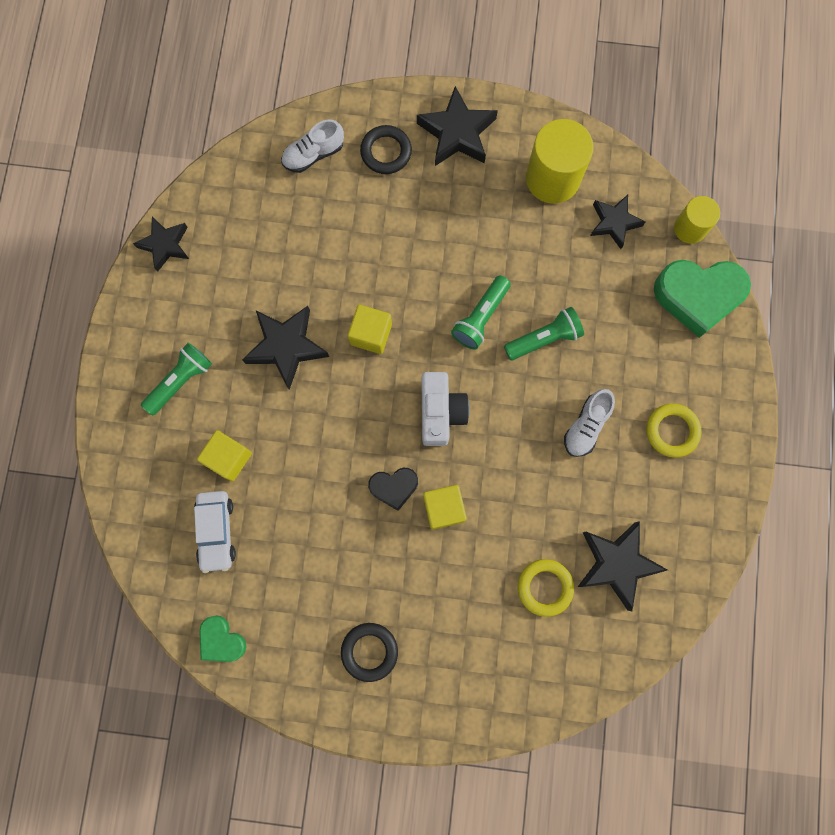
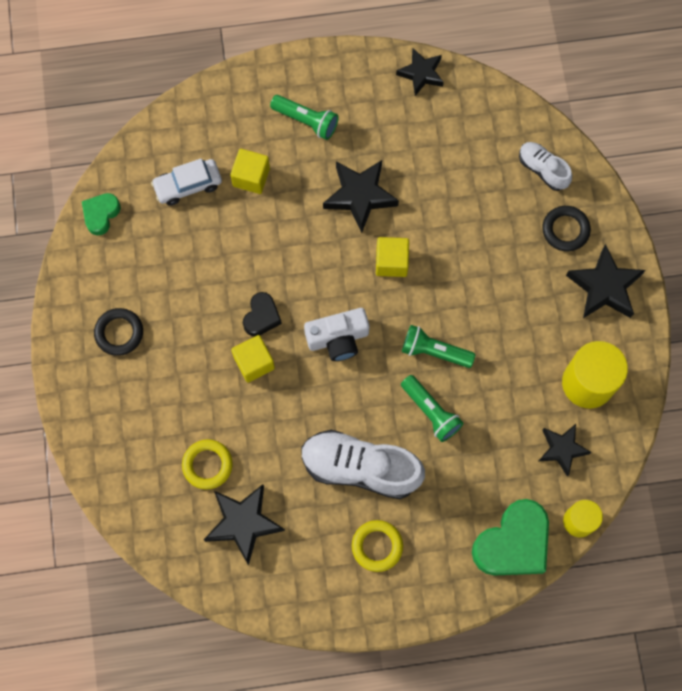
camera: 75 degrees right, 5 degrees down
black heart [368,468,418,511] -> black heart turned 135 degrees counterclockwise [243,292,282,336]
white shoe [564,389,615,457] -> white shoe [301,430,425,499], size x1.86
green heart [654,260,751,338] -> green heart turned 120 degrees counterclockwise [472,499,549,576]

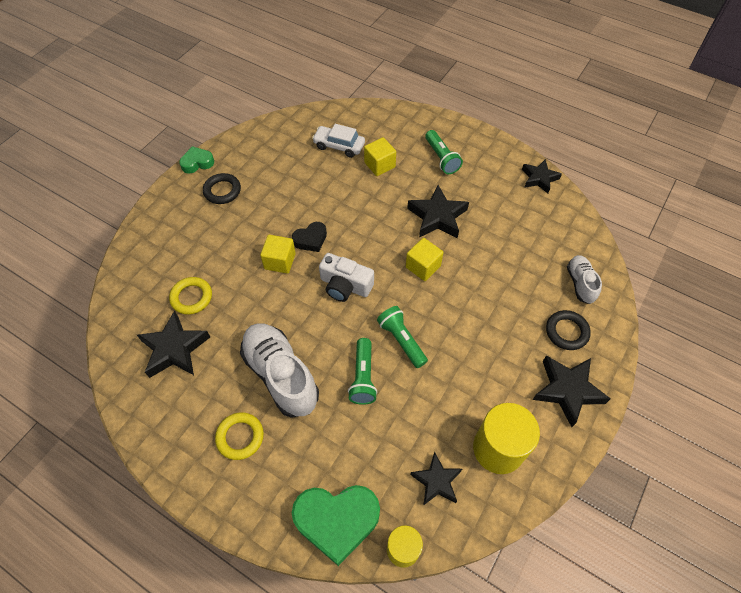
camera: 40 degrees right, 15 degrees down
green heart [82,193,121,235] -> green heart moved to [179,146,214,174]

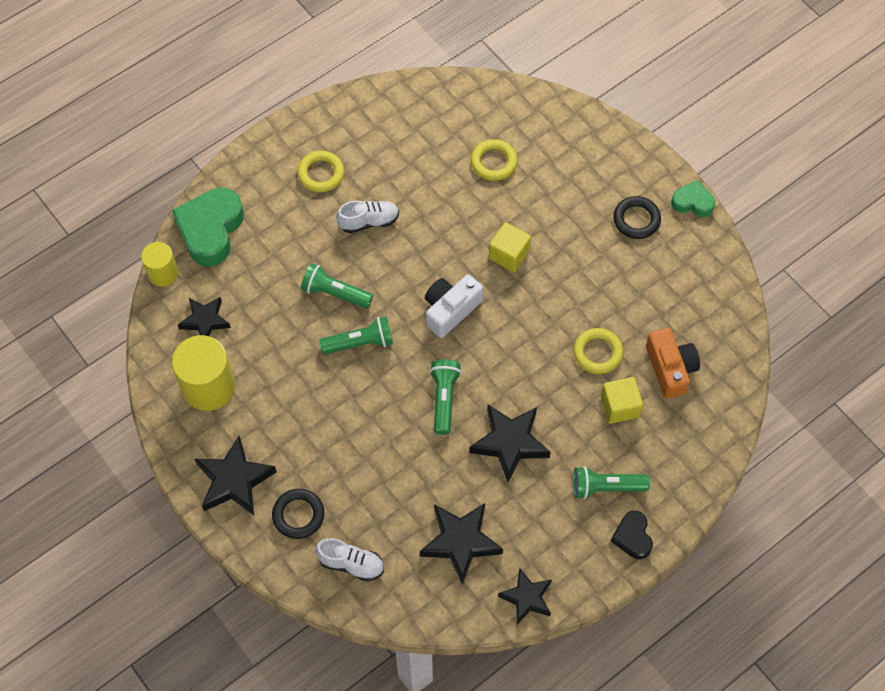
camera: 110 degrees right, 5 degrees up
black star [137,311,210,378] -> black star moved to [420,503,503,584]
green heart [179,146,214,174] -> green heart turned 75 degrees counterclockwise [671,180,715,217]
white shoe [240,323,319,418] -> white shoe [336,201,399,233], size x0.54
black heart [292,222,327,252] -> black heart moved to [611,511,653,559]
white car [312,124,365,158] -> orange camera [646,328,700,399]
yellow cube [406,238,444,281] -> green flashlight [430,359,461,435]
none -> yellow ring [574,328,623,374]

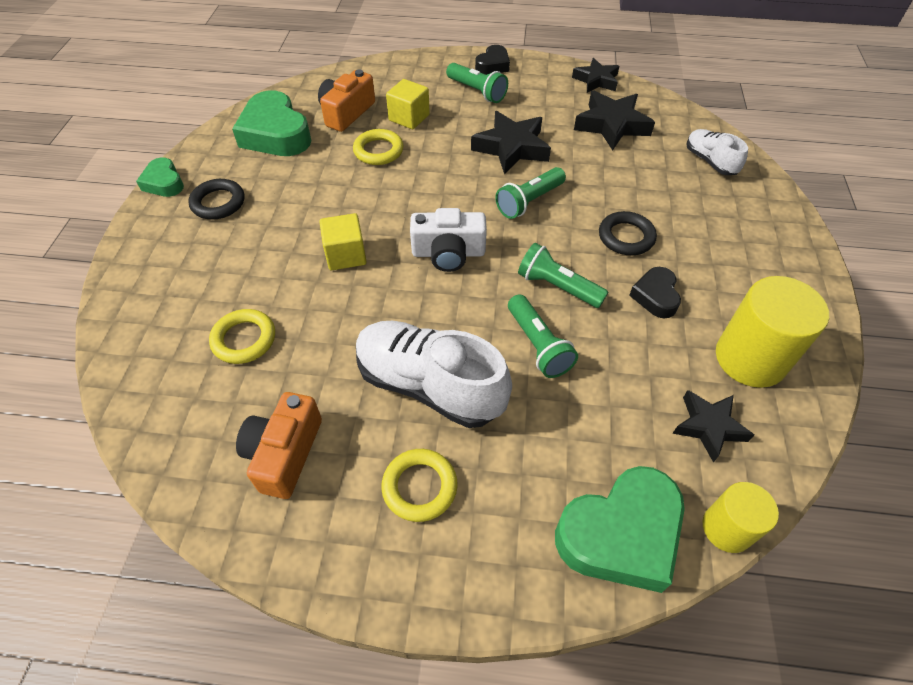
camera: 135 degrees left, 10 degrees down
black star [195,436,277,515] -> none
black ring [272,489,324,539] -> black ring moved to [599,211,657,255]
white shoe [336,201,399,233] -> white shoe [356,321,512,428], size x1.86
none -> green heart [232,90,311,156]
none -> orange camera [236,392,322,499]
none -> black heart [629,267,681,318]

